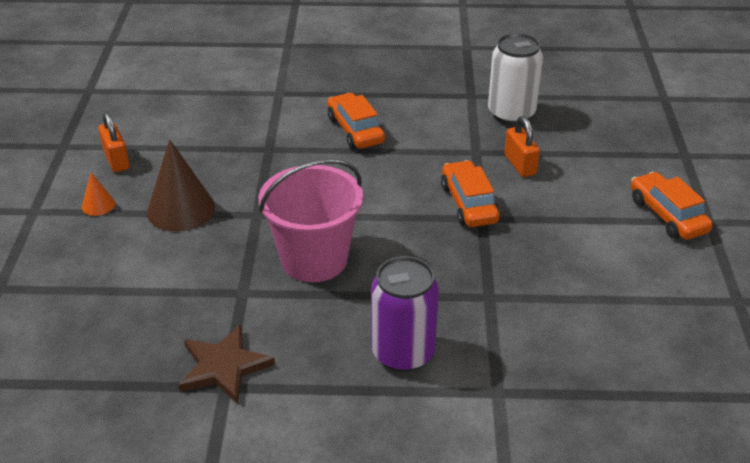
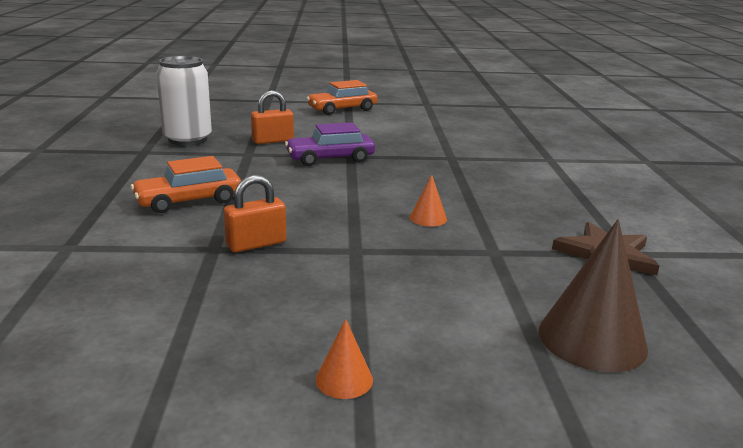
camera: 95 degrees left, 15 degrees down
orange padlock [98,112,130,172] -> orange padlock moved to [224,175,286,252]
brown cone [147,140,215,232] -> brown cone moved to [539,219,648,372]
pink bucket [259,159,363,282] -> orange cone [410,175,447,227]
purple can [371,256,439,372] -> none
orange car [441,160,499,227] -> purple car [285,122,375,166]

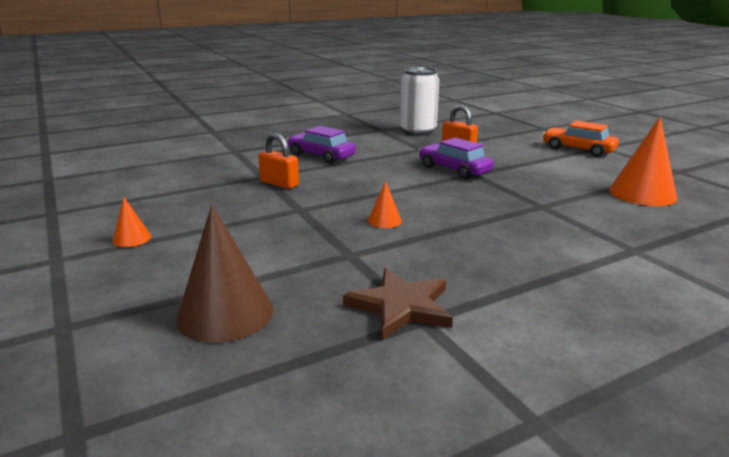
camera: 65 degrees right, 0 degrees up
orange car [131,156,241,213] -> purple car [287,126,356,164]
none -> orange cone [609,117,677,206]

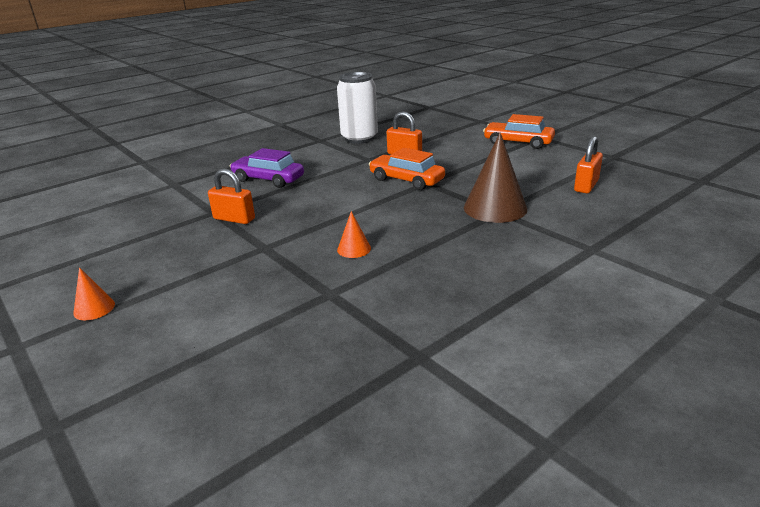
camera: 10 degrees left, 5 degrees up
brown cone [176,204,273,343] -> brown cone moved to [464,132,527,223]
brown star [343,268,453,340] -> none
purple car [419,138,494,179] -> orange car [369,148,445,190]
orange cone [609,117,677,206] -> orange padlock [574,136,603,193]

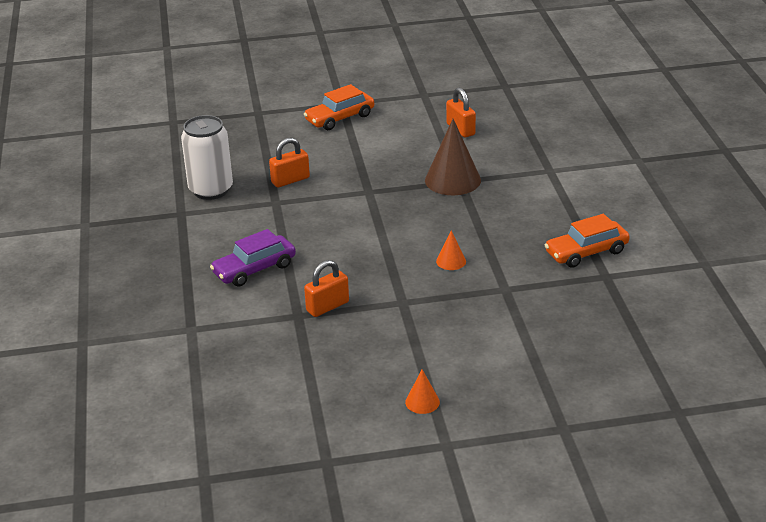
camera: 60 degrees left, 5 degrees up
orange car [369,148,445,190] -> orange car moved to [545,214,630,268]

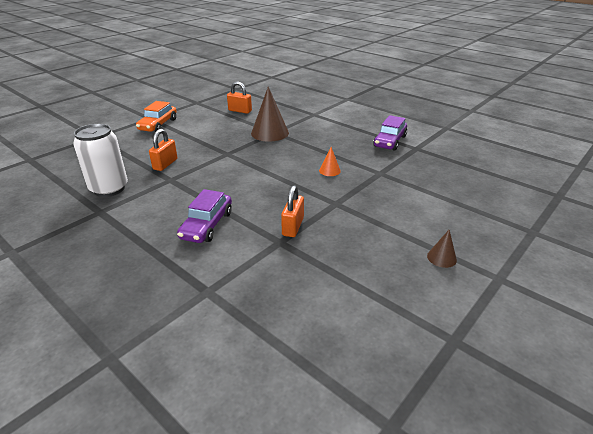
camera: 40 degrees left, 0 degrees up
orange cone [405,370,440,414] -> brown cone [427,230,457,268]
orange car [545,214,630,268] -> purple car [373,115,407,151]

